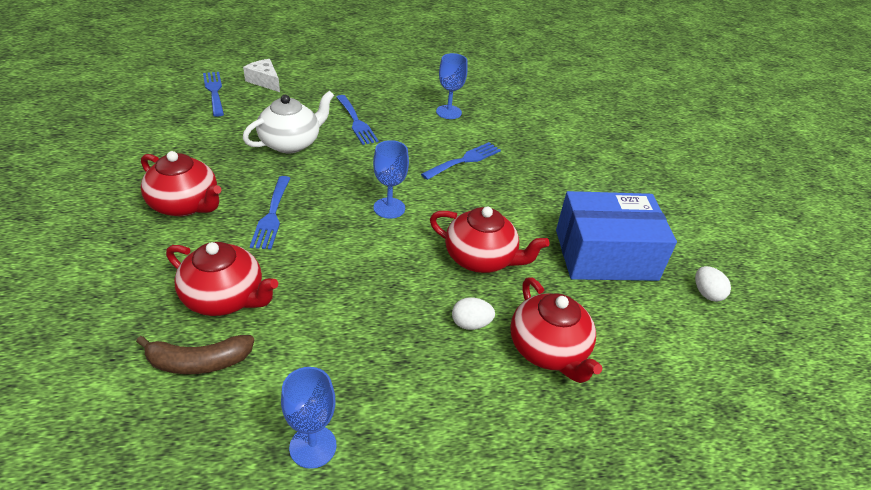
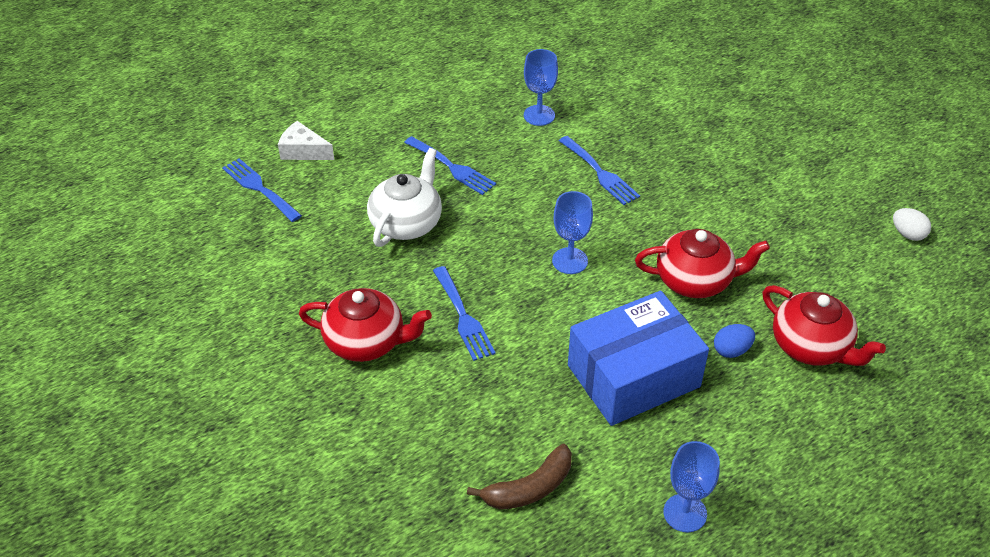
camera: 20 degrees left, 5 degrees up
red teapot [166,242,278,316] -> none
blue fork [421,142,501,180] -> blue fork turned 120 degrees clockwise [559,136,640,205]
white egg [452,297,495,330] -> blue egg [714,324,755,358]
blue box [556,191,677,281] -> blue box moved to [568,291,709,426]

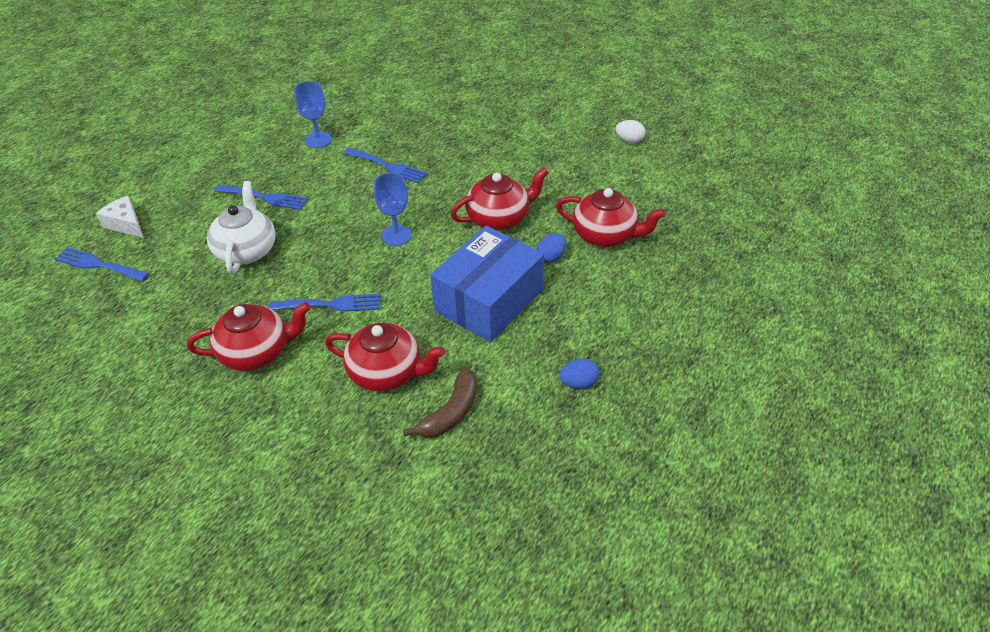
camera: 25 degrees left, 0 degrees up
white cheese [278,121,334,160] -> white cheese turned 45 degrees clockwise [96,196,144,238]
blue fork [433,266,496,361] -> blue fork turned 45 degrees counterclockwise [268,294,381,312]
blue goblet [663,441,720,532] -> blue egg [559,358,599,389]
none -> red teapot [325,323,445,391]

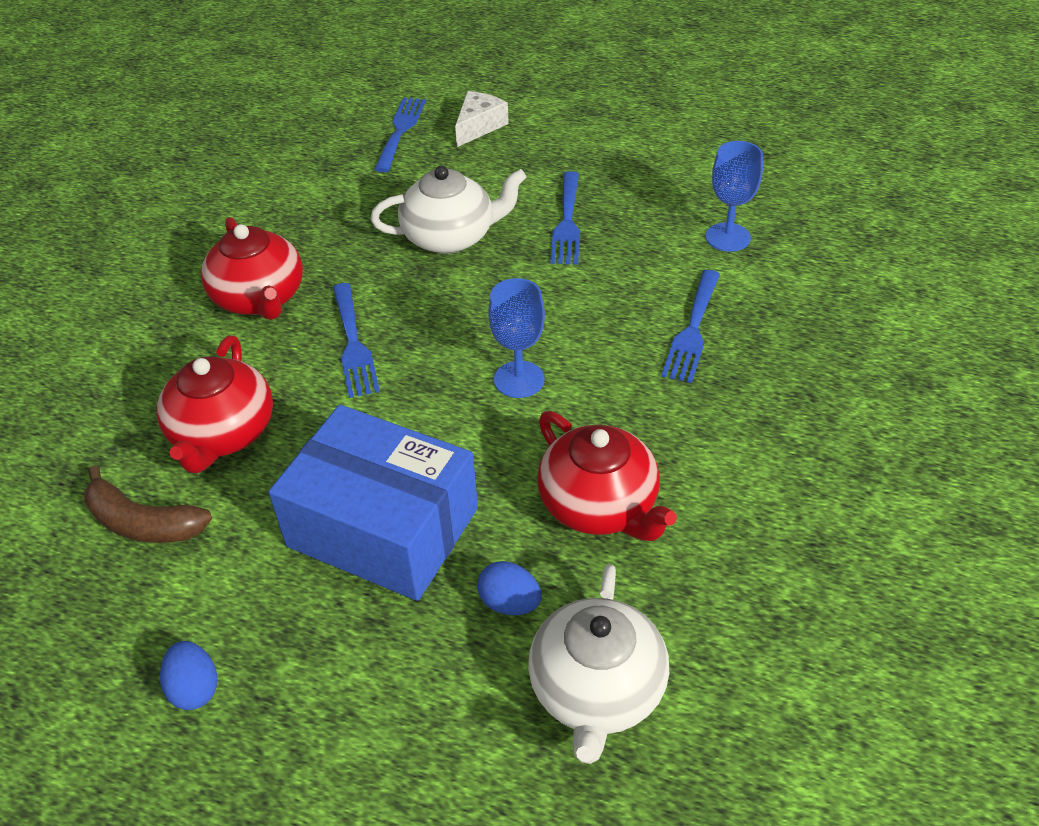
camera: 80 degrees right, 0 degrees up
red teapot [556,188,666,247] -> white teapot [528,564,669,764]
white egg [615,120,645,143] -> none

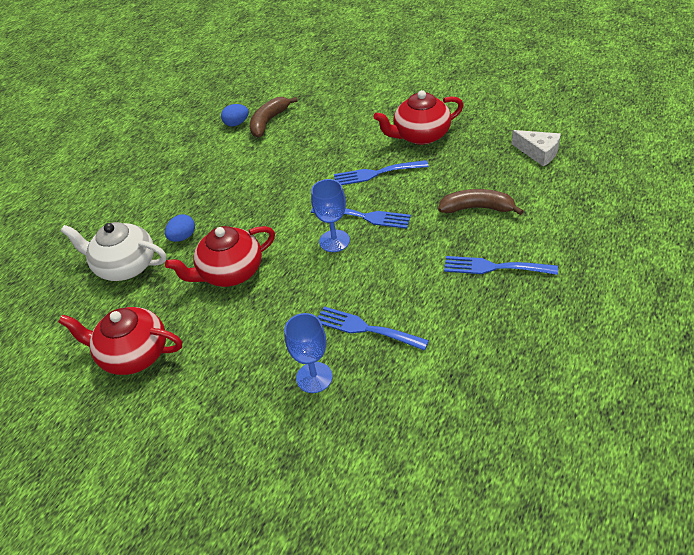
camera: 100 degrees right, 0 degrees up
red teapot [157,336,273,473] -> red teapot moved to [58,307,182,375]
blue egg [160,641,217,710] -> blue egg moved to [221,104,249,127]
blue box [269,405,478,601] -> none
white teapot [370,166,527,254] -> brown banana [438,189,524,215]
blue fork [374,98,426,172] -> blue fork moved to [311,208,411,229]
white cheese [455,91,509,147] -> white cheese moved to [512,130,561,167]
blue goblet [706,141,763,252] -> blue goblet moved to [284,313,332,393]

